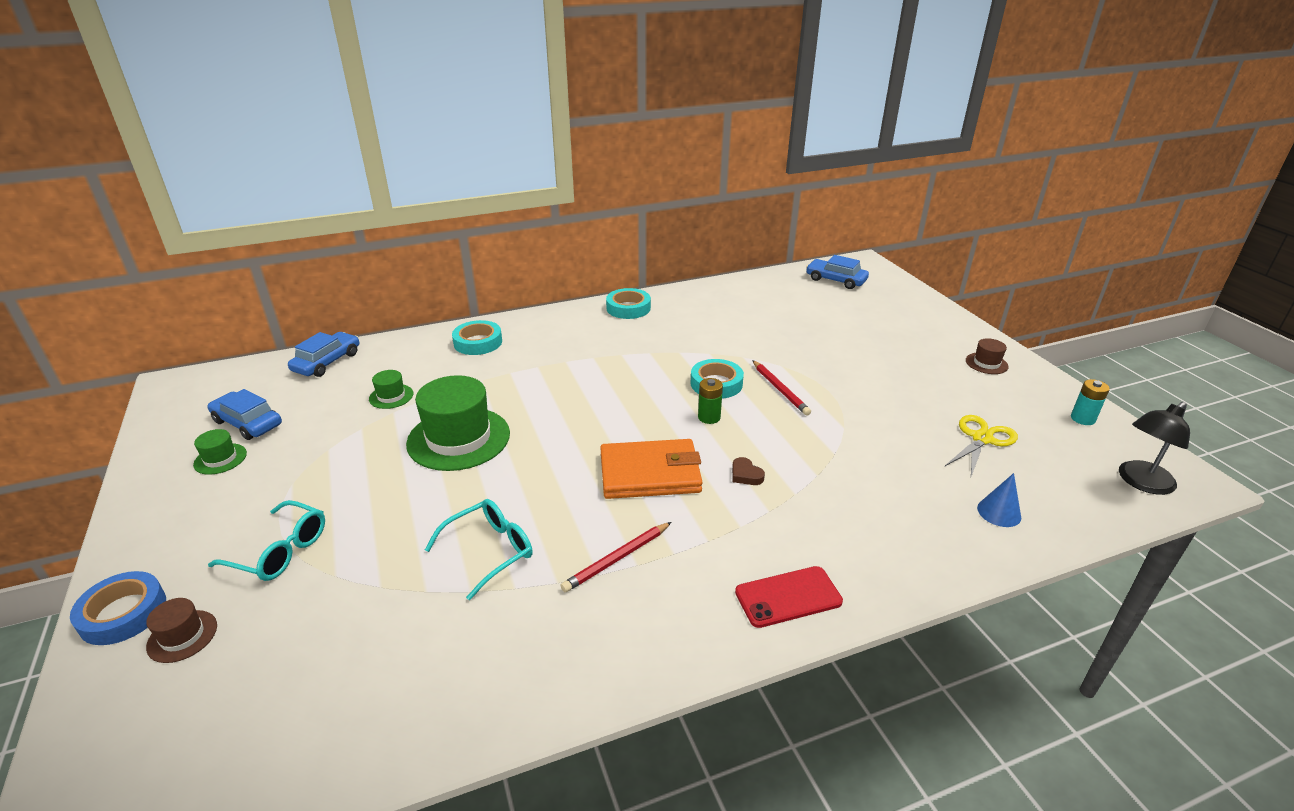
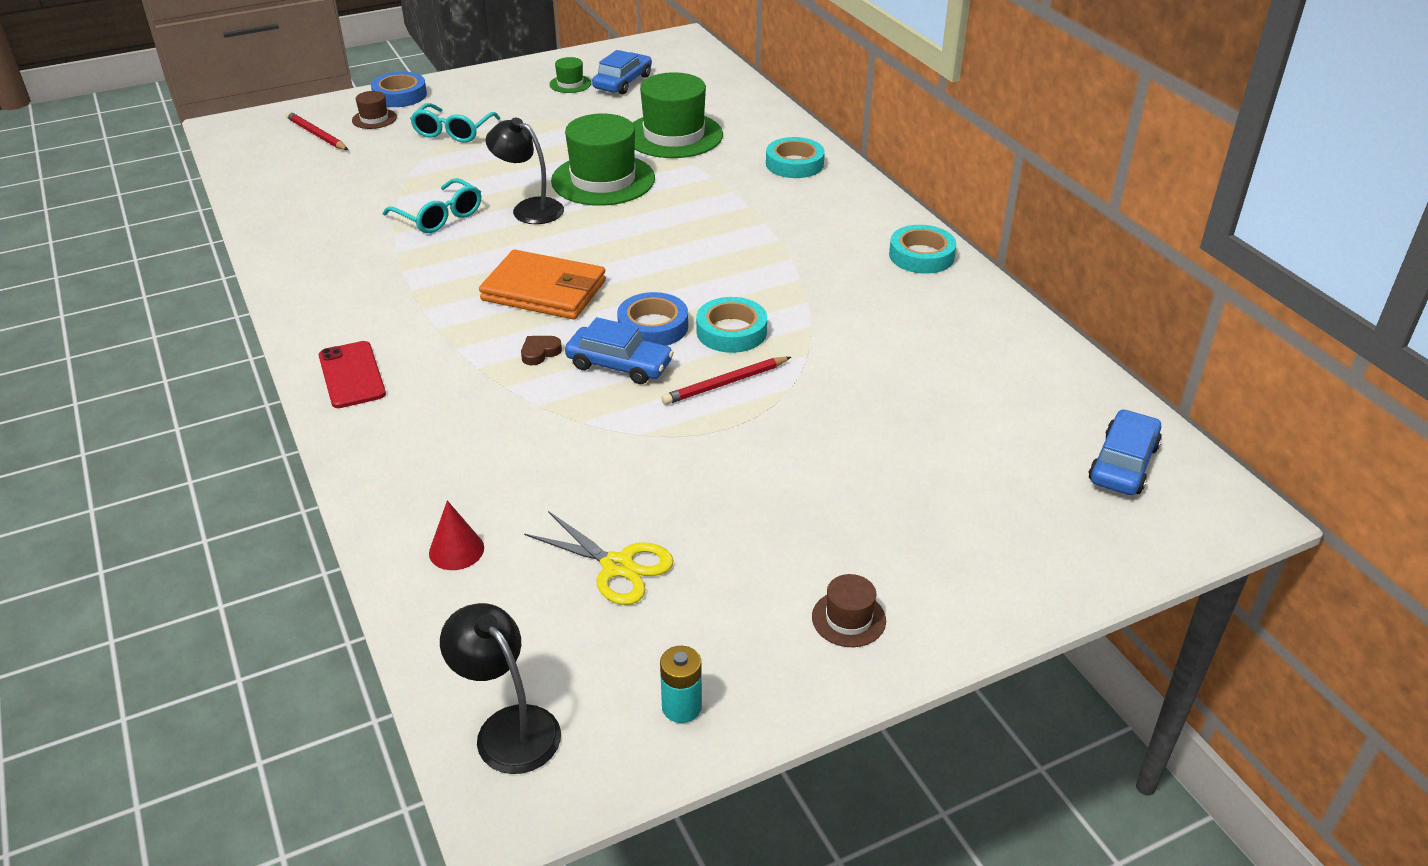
camera: 85 degrees right, 5 degrees up
blue car [288,332,359,377] -> blue car moved to [565,317,674,384]
green hat [369,370,413,409] -> green hat [633,72,723,158], size x2.18
red pencil [560,522,671,592] -> red pencil moved to [286,111,348,150]
orange wallet [600,439,703,499] -> orange wallet turned 60 degrees counterclockwise [479,250,606,319]
green battery [698,378,723,424] -> blue tape [617,292,688,346]
blue cone [977,473,1021,527] -> red cone [429,500,484,570]
none -> black lamp [486,118,564,224]

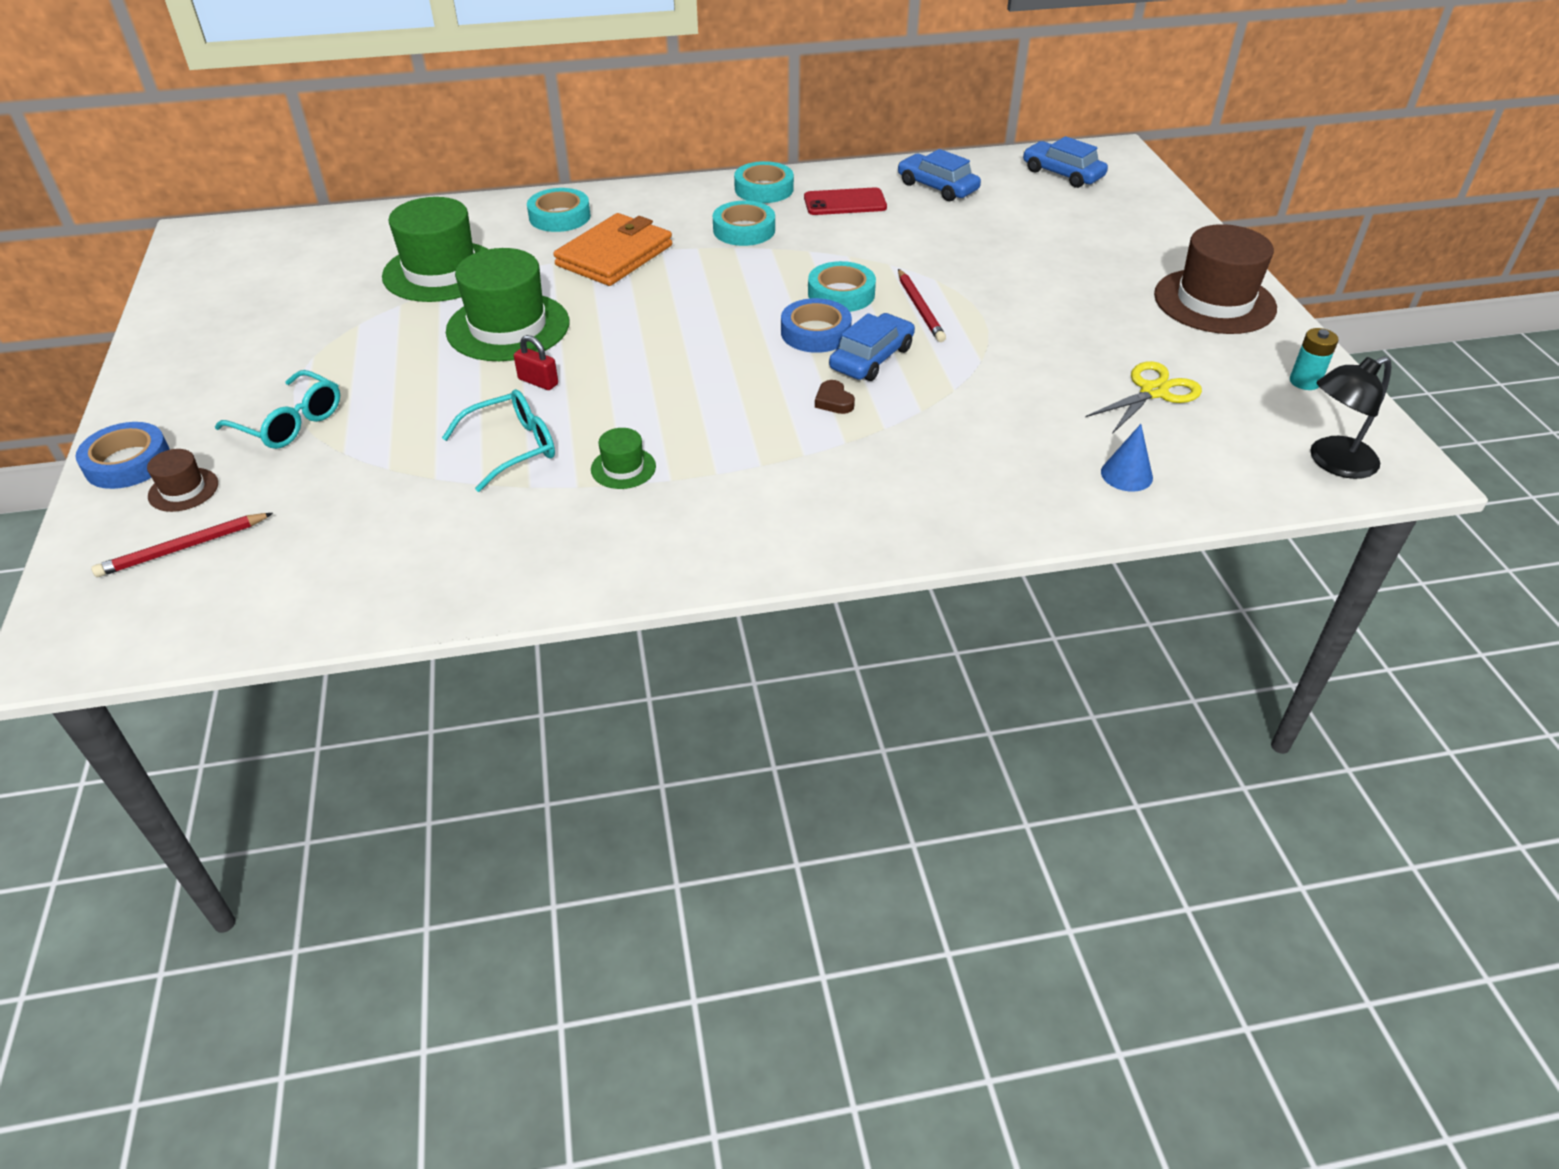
camera: 75 degrees left, 5 degrees up
red phone [319,341,386,408] -> red phone moved to [804,187,887,215]
red cone [429,500,484,570] -> blue cone [1101,424,1153,492]
orange wallet [479,250,606,319] -> orange wallet moved to [553,213,672,286]
black lamp [486,118,564,224] -> red padlock [514,335,558,390]
green hat [549,57,591,93] -> green hat moved to [591,428,656,489]
blue car [592,50,652,94] -> blue car moved to [898,149,981,201]
brown hat [812,574,886,647] -> brown hat [1154,224,1277,334], size x2.18
none -> turquoise tape [713,201,775,246]

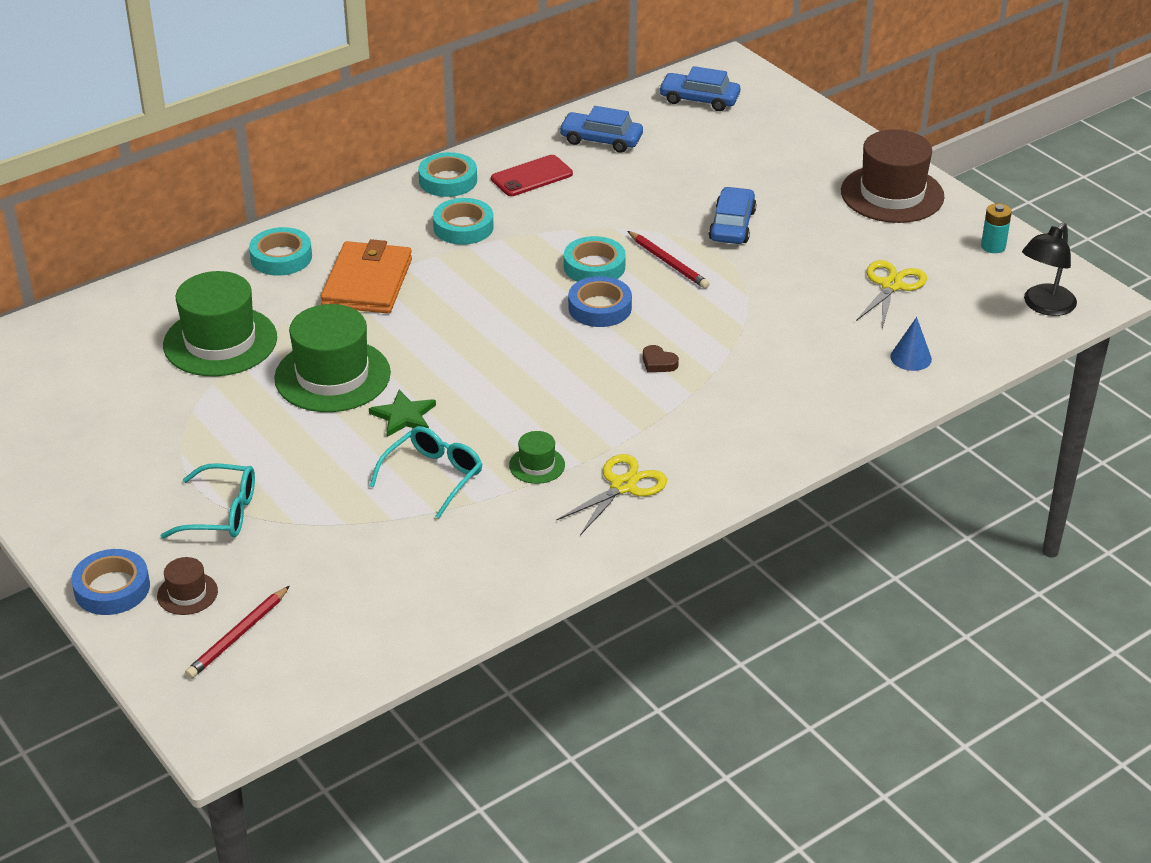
camera: 25 degrees left, 5 degrees down
red padlock [514,335,558,390] -> green star [369,390,436,437]
blue car [829,313,915,381] -> blue car moved to [709,187,756,244]
none -> yellow scissors [556,454,667,535]

